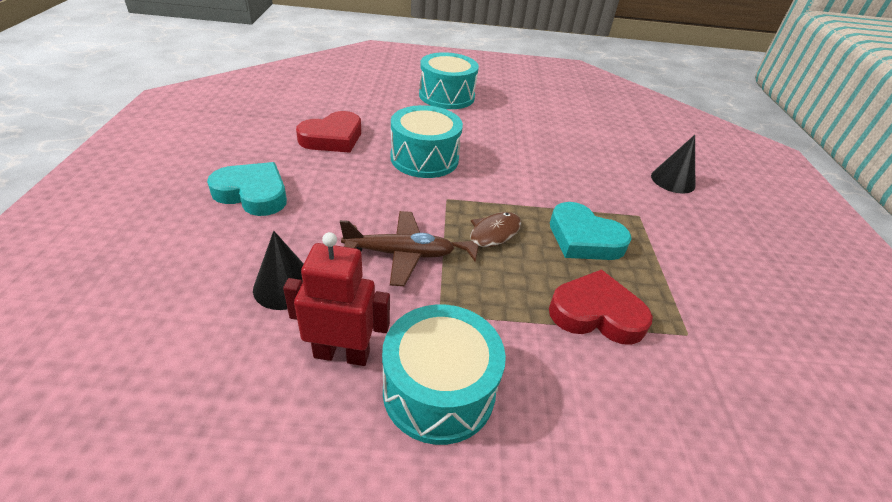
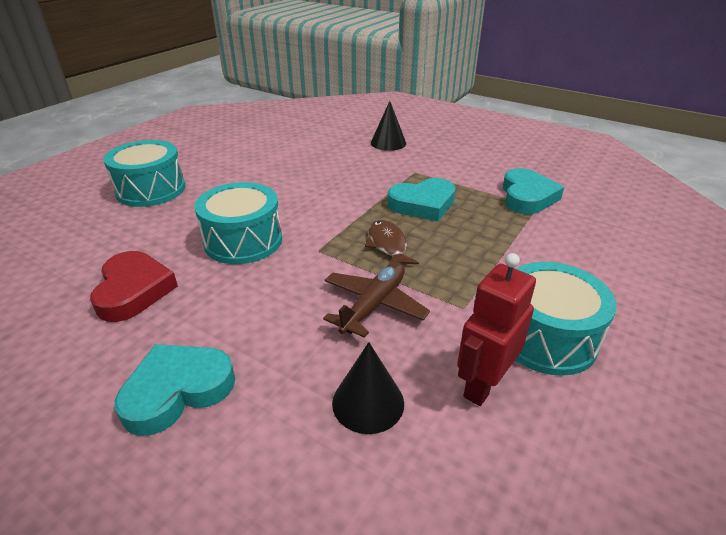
camera: 55 degrees left, 5 degrees down
red heart [549,270,653,345] -> none
none -> turquoise heart [503,168,564,214]

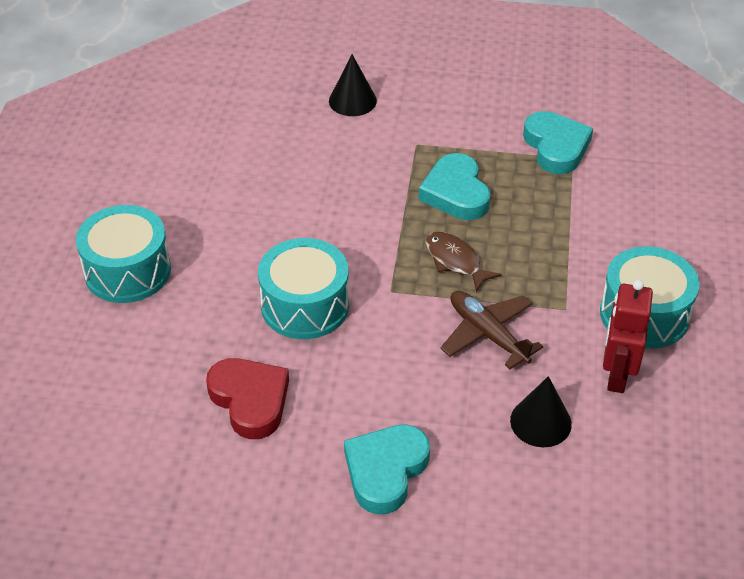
camera: 25 degrees left, 10 degrees up
brown plane [323,263,430,338] -> brown plane turned 45 degrees counterclockwise [440,291,543,369]
turquoise heart [387,178,456,221] -> turquoise heart turned 120 degrees clockwise [418,153,491,220]

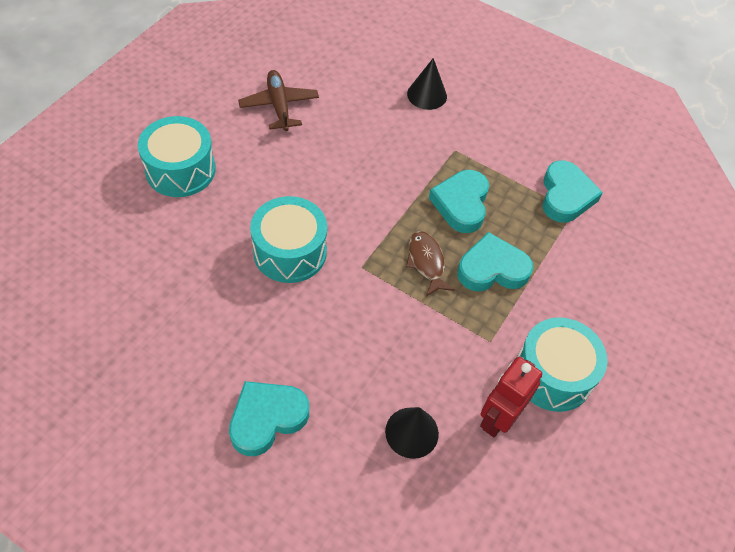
camera: 20 degrees right, 10 degrees up
red heart [206,358,289,439] -> none
brown plane [440,291,543,369] -> brown plane moved to [238,70,319,131]
none -> turquoise heart [457,232,533,292]

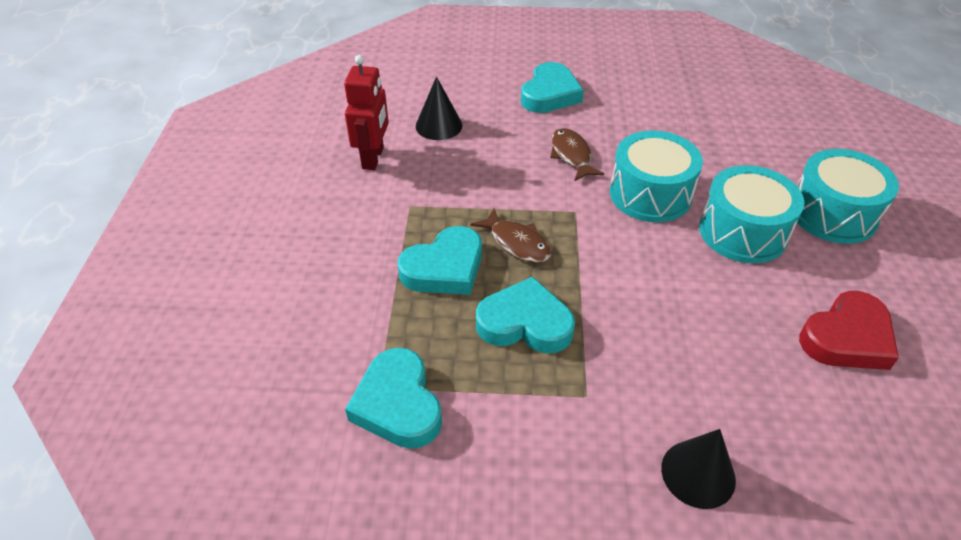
camera: 155 degrees right, 10 degrees down
brown plane [238,70,319,131] -> red heart [799,291,899,370]
turquoise heart [429,170,489,233] -> turquoise heart turned 60 degrees counterclockwise [476,276,575,353]
turquoise drum [517,317,608,412] -> turquoise drum moved to [699,165,805,263]
none -> brown fish [550,128,604,181]

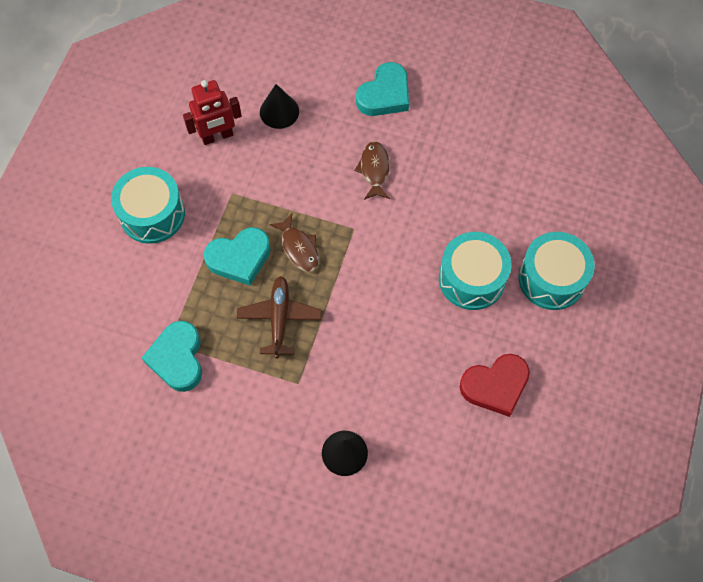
camera: 15 degrees right, 20 degrees up
red robot [344,55,389,170] -> red robot turned 45 degrees clockwise [183,80,242,145]
turquoise heart [476,276,575,353] -> brown plane [237,276,322,358]
turquoise drum [610,131,703,222] -> turquoise drum moved to [111,167,185,244]

